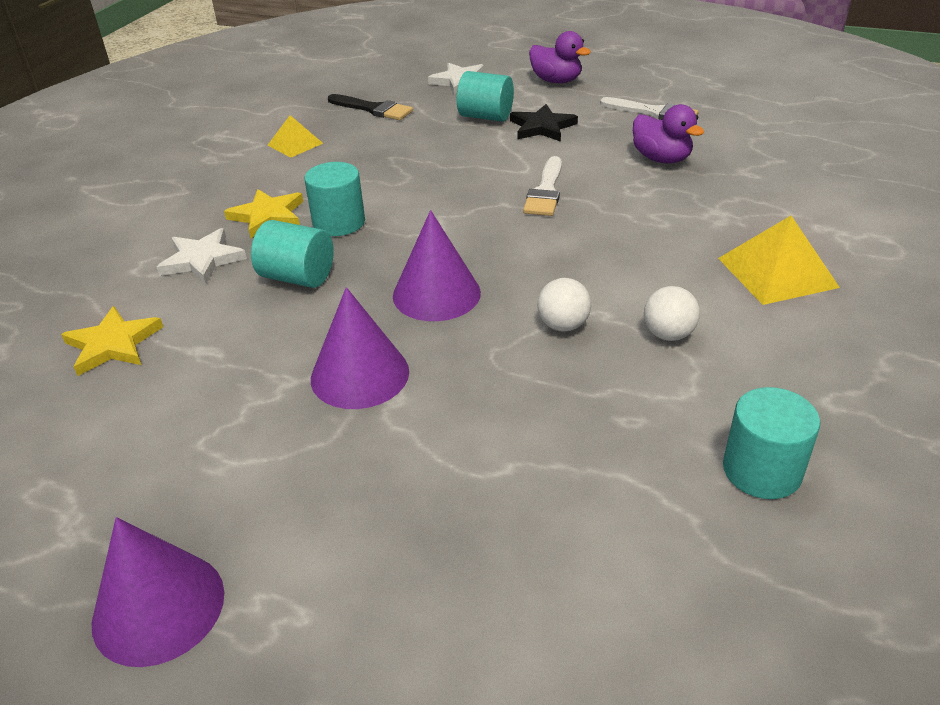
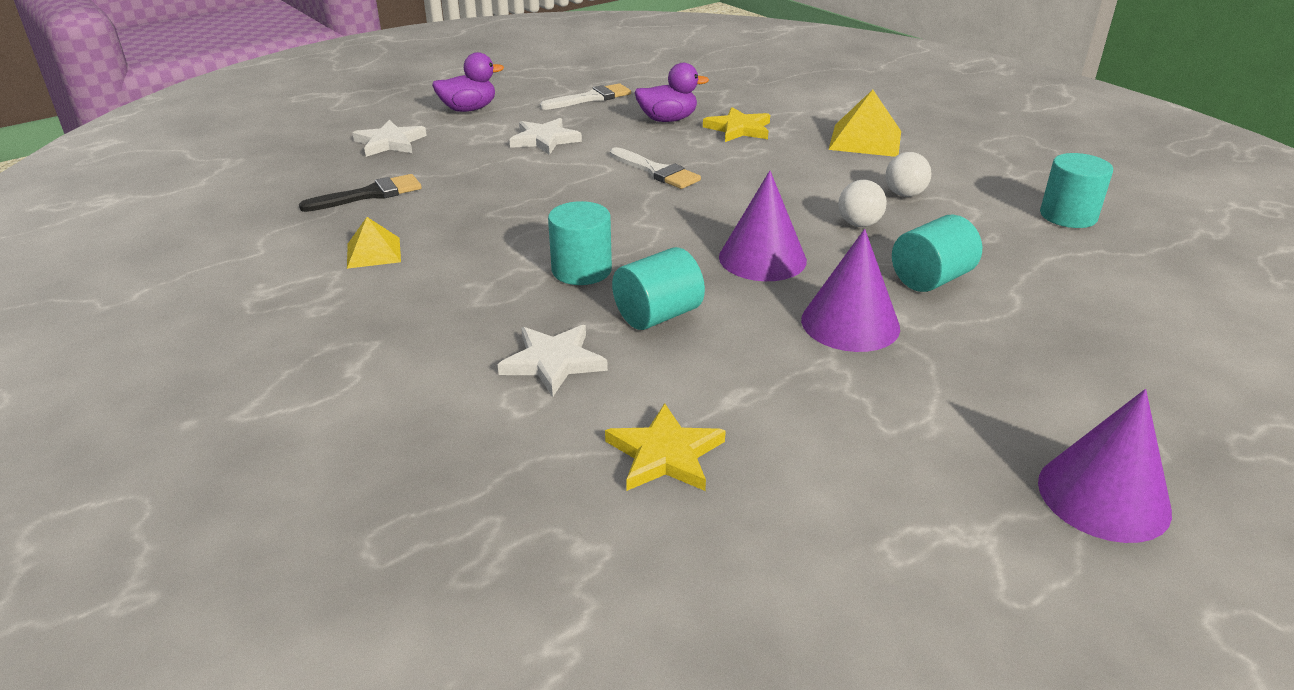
camera: 60 degrees left, 5 degrees down
yellow star [224,189,303,238] -> yellow star moved to [703,107,770,142]
turquoise cylinder [457,71,514,122] -> turquoise cylinder moved to [892,214,982,292]
black star [510,104,578,142] -> white star [509,118,582,155]

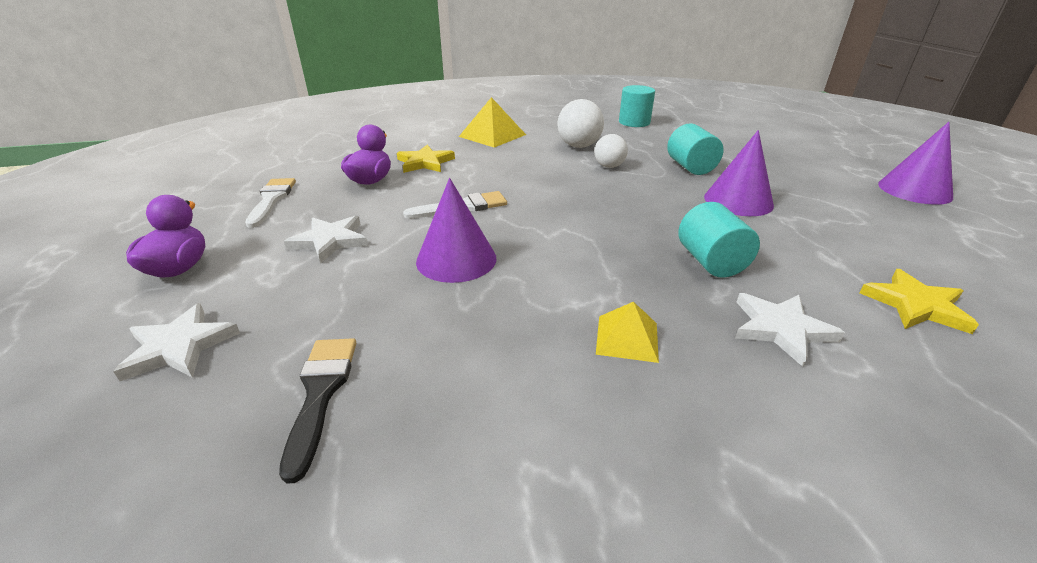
camera: 65 degrees left, 0 degrees up
yellow pyramid [347,217,401,269] -> yellow pyramid moved to [596,302,659,363]
turquoise cylinder [548,201,612,285] -> none
purple cone [719,171,807,281] -> purple cone moved to [416,178,497,283]
white ball [886,152,931,197] -> white ball [557,99,604,148], size x1.54

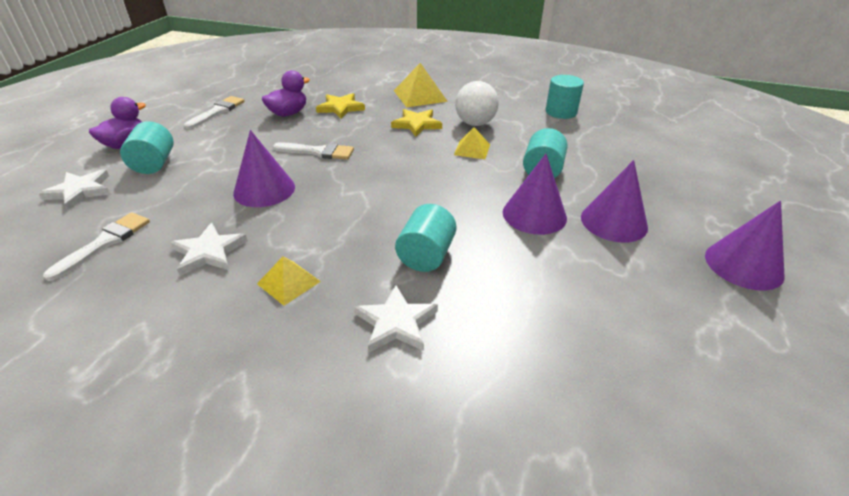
camera: 30 degrees right, 5 degrees up
black brush [279,338,356,484] -> white brush [43,212,150,281]
white star [284,216,368,263] -> white star moved to [170,223,248,276]
white ball [595,134,628,168] -> yellow pyramid [454,127,490,159]
yellow star [859,269,979,334] -> yellow star moved to [391,109,442,137]
none -> turquoise cylinder [120,121,174,174]
none -> purple cone [581,160,648,243]

